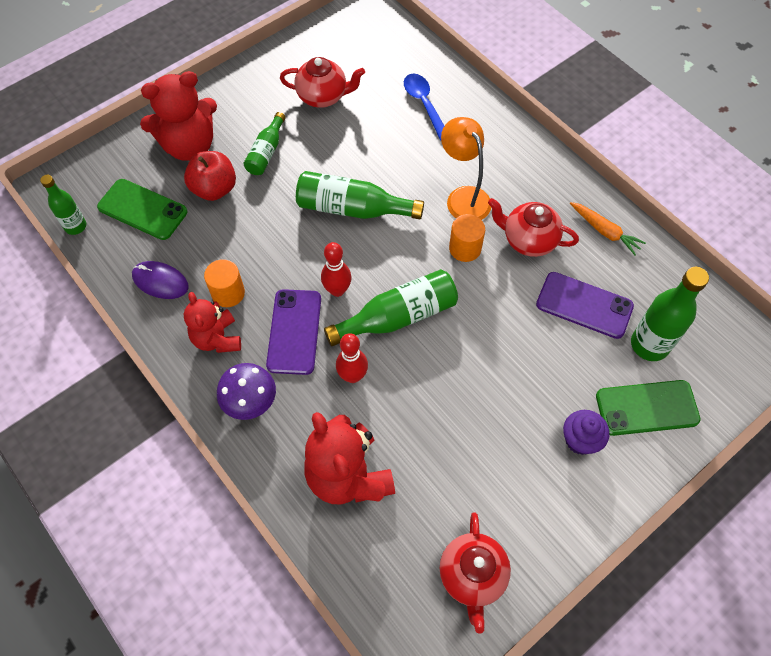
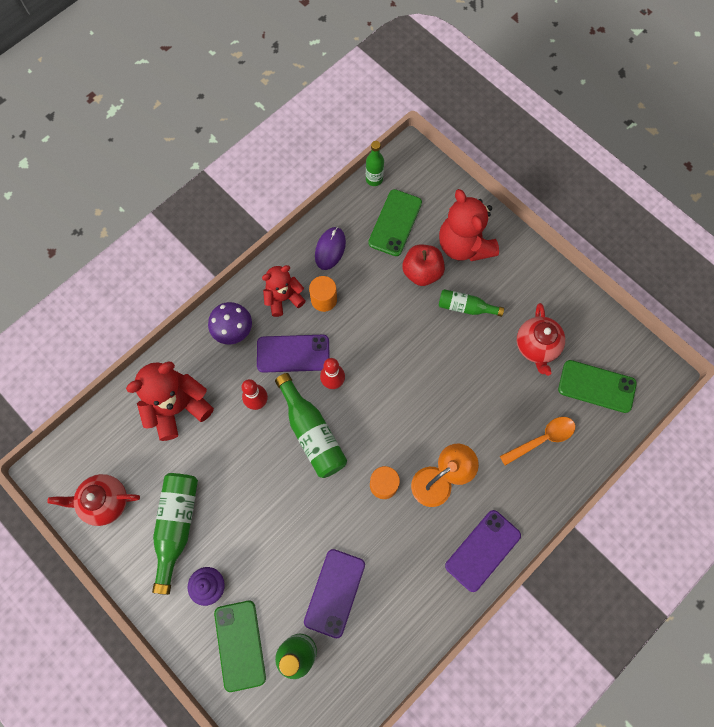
camera: 85 degrees right, 10 degrees up
green bottle [296,171,424,219] -> green bottle moved to [152,473,198,595]
blue spoon [404,74,444,141] -> orange spoon [500,417,575,466]
red teapot [488,198,579,257] -> none
orange carrot [570,202,646,255] -> none
none -> purple phone [445,510,521,592]
none -> green phone [558,360,637,413]

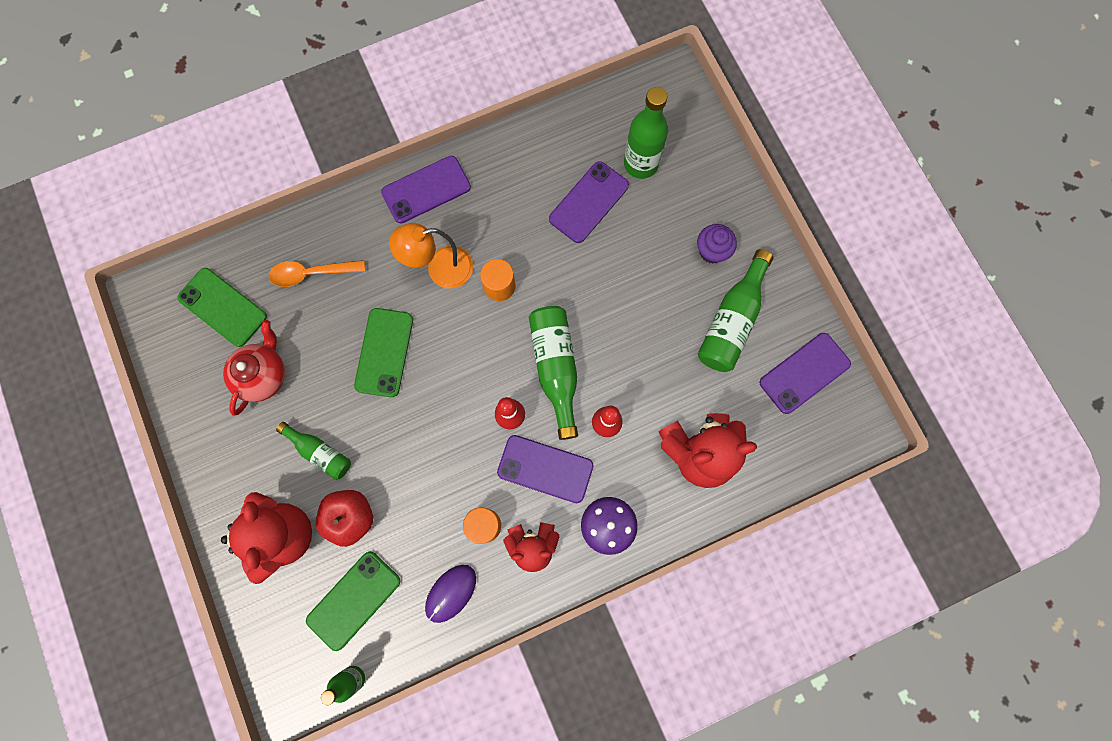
camera: 160 degrees left, 5 degrees up
red teapot [47,474,140,526] -> purple phone [760,333,851,414]
green phone [214,601,266,692] -> green phone moved to [354,308,413,397]

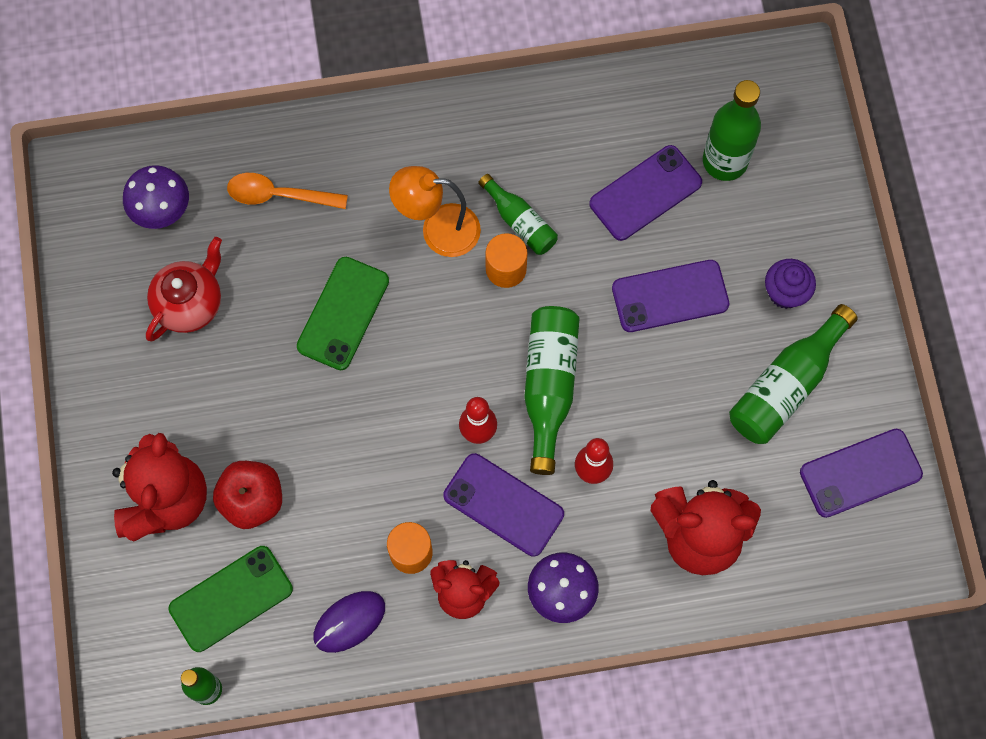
camera: 15 degrees right, 5 degrees down
green phone [177,268,267,347] -> purple mushroom [123,165,189,229]
green bottle [276,422,351,480] -> green bottle moved to [478,174,558,255]
purple phone [381,156,471,223] -> purple phone moved to [612,260,730,332]

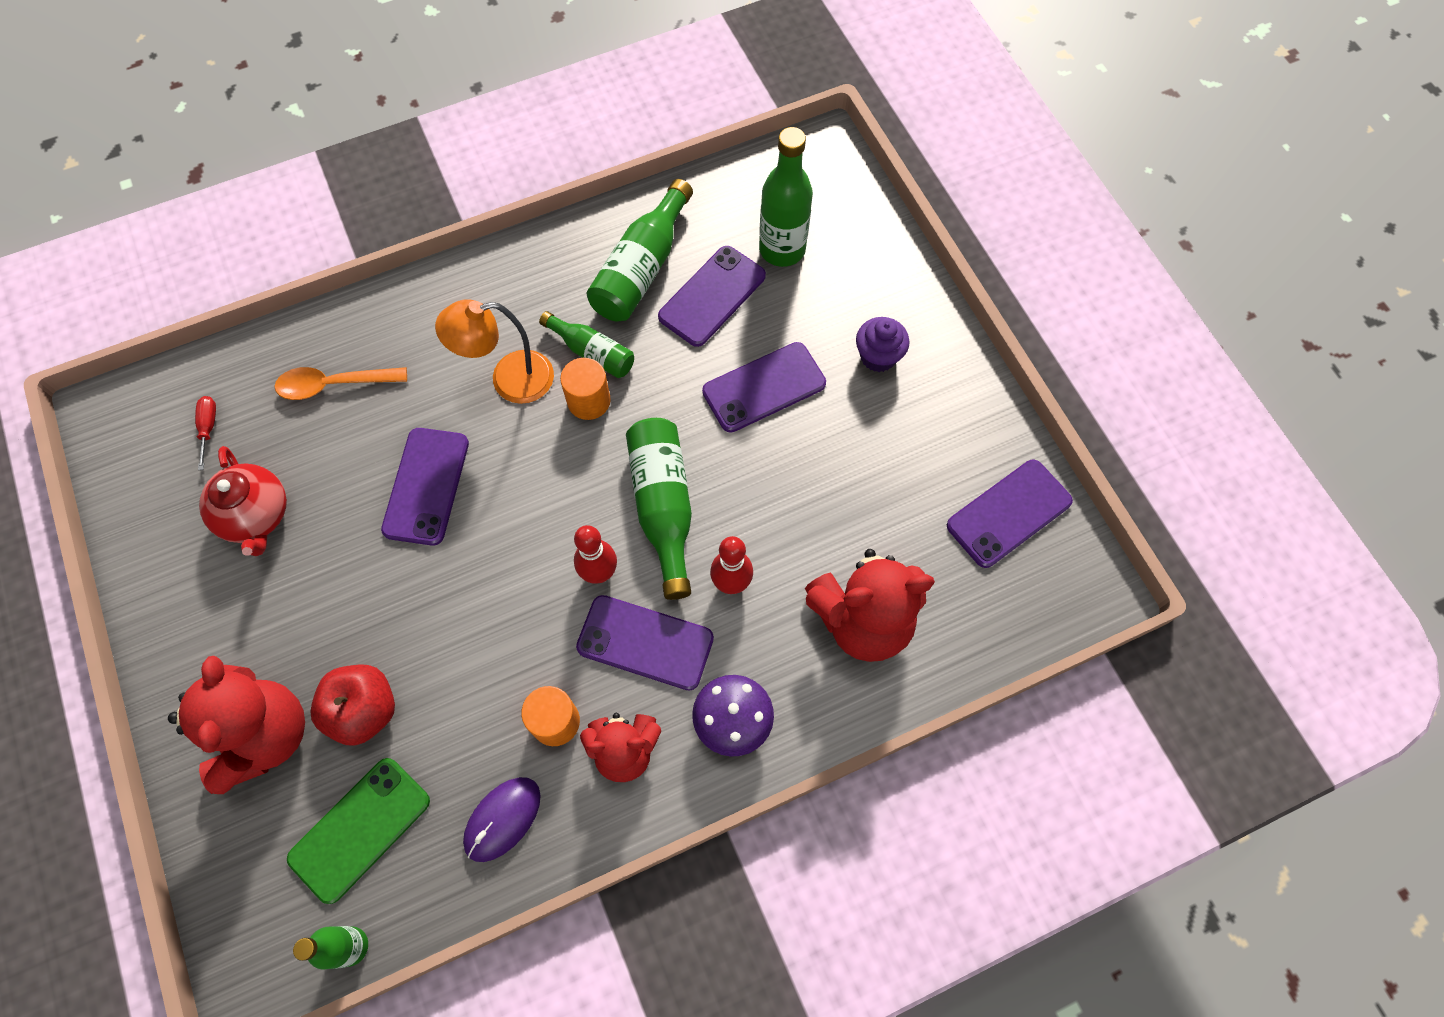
camera: 15 degrees left, 5 degrees down
purple mushroom [123,165,189,229] -> red screwdriver [195,396,216,470]
red teapot [146,237,222,341] -> red teapot turned 135 degrees clockwise [199,446,287,556]
green phone [297,257,389,370] -> purple phone [381,428,469,546]
green bottle [729,304,858,444] -> green bottle moved to [587,179,693,321]

